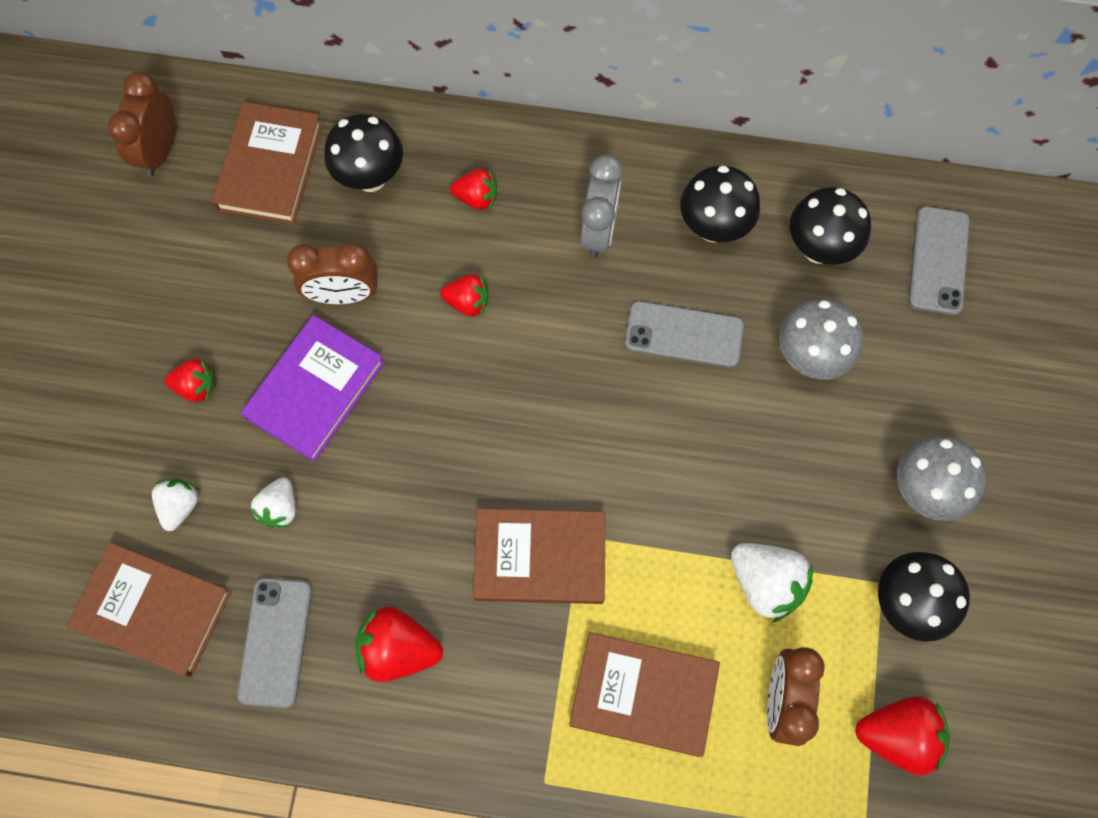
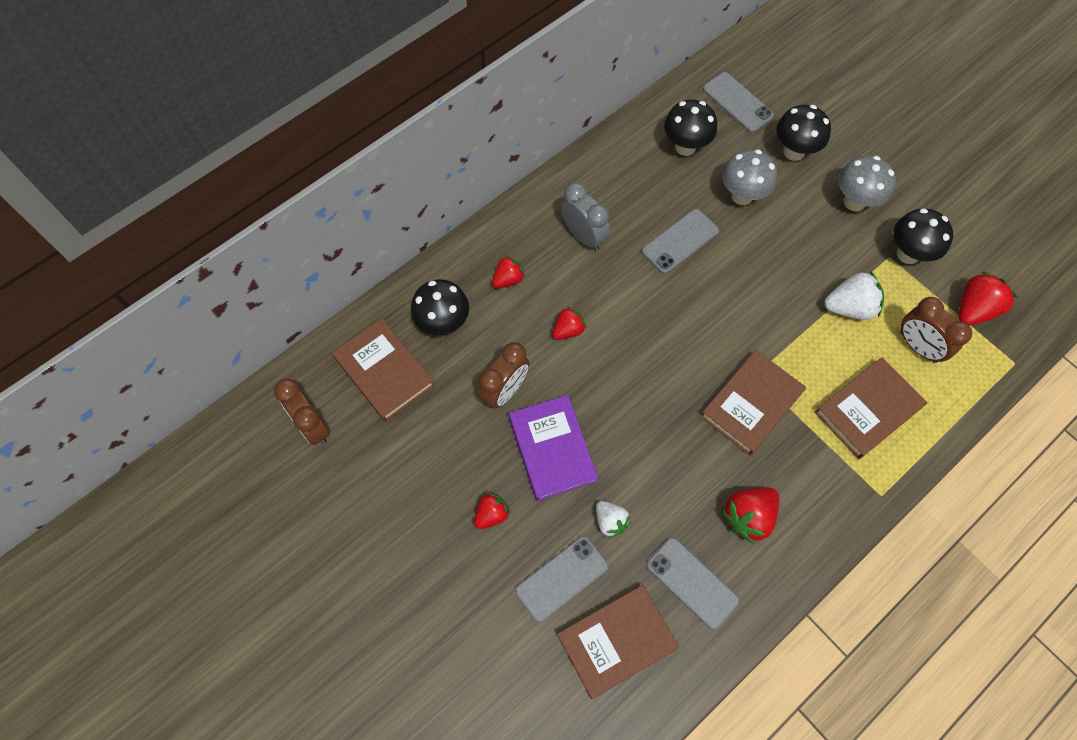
camera: 50 degrees left, 5 degrees down
white strawberry [152,479,199,531] -> grey phone [515,536,609,622]
black mushroom [680,165,760,243] -> black mushroom moved to [776,105,831,161]

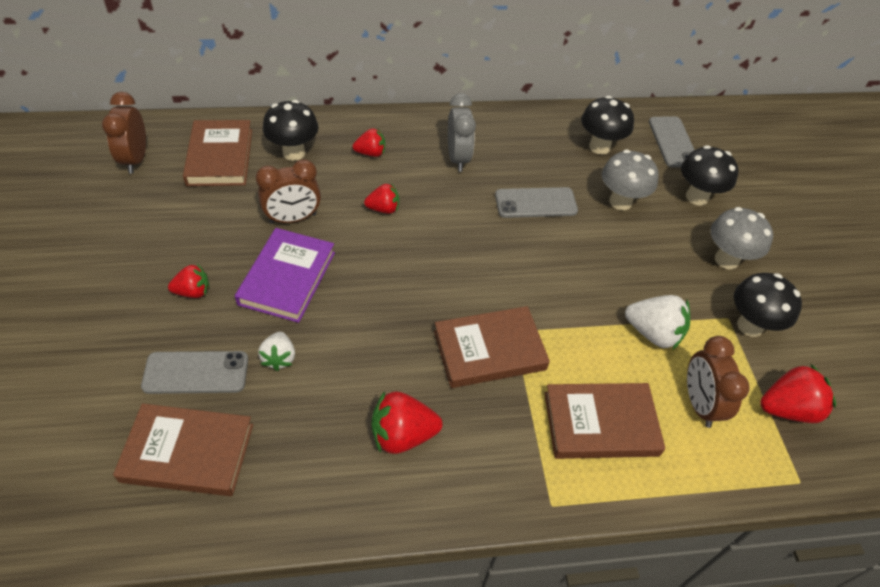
camera: 30 degrees right, 15 degrees down
grey phone [647,538,740,629] -> none

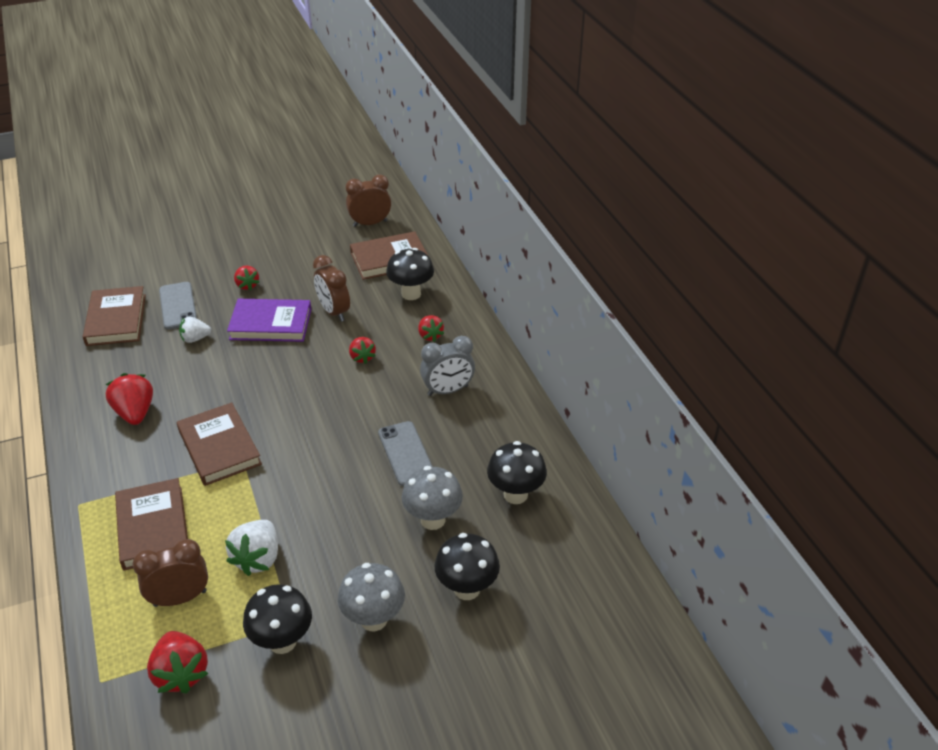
camera: 80 degrees right, 10 degrees down
grey phone [649,117,695,168] -> none

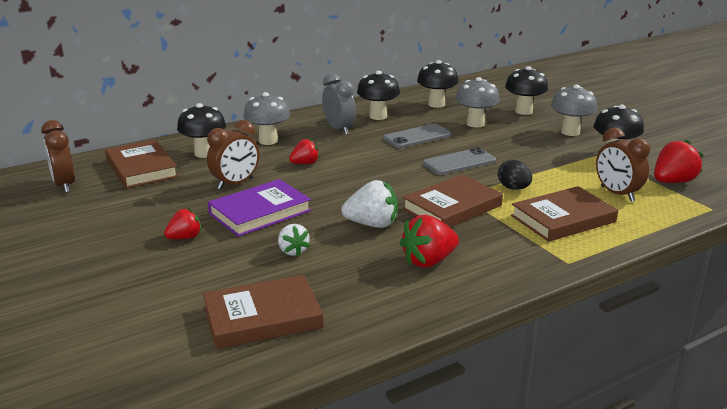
camera: 100 degrees left, 15 degrees down
grey phone [159,282,197,330] -> grey phone moved to [423,147,496,175]
white strawberry [225,520,278,576] -> white strawberry moved to [341,180,398,228]
purple book [227,299,311,342] -> purple book turned 60 degrees clockwise [208,179,311,237]
red strawberry [418,315,444,342] -> grey mushroom [243,92,290,145]
none -> black mushroom [357,71,400,120]
none -> black egg [498,160,532,190]

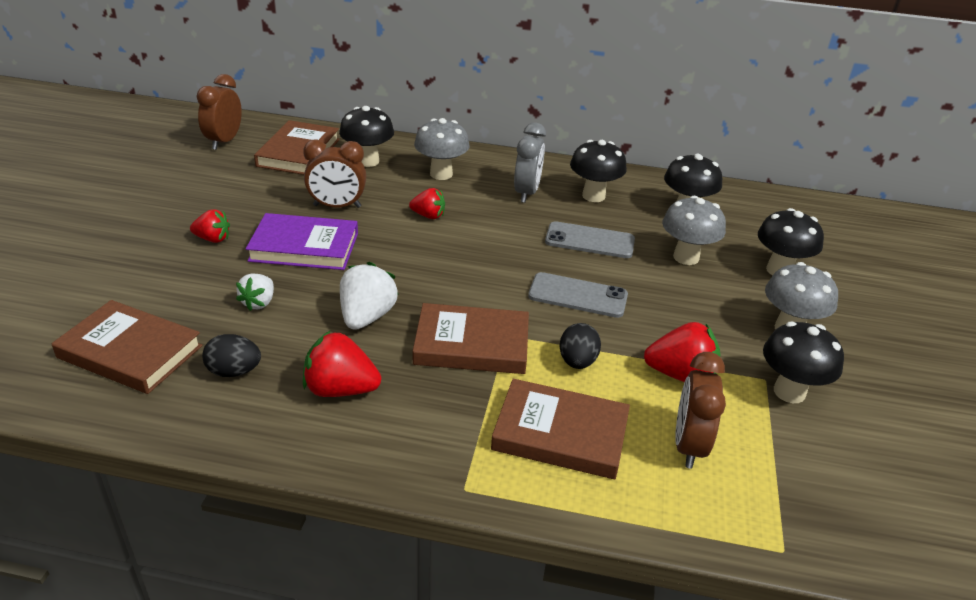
camera: 40 degrees right, 10 degrees up
white strawberry [341,180,398,228] -> white strawberry turned 120 degrees counterclockwise [340,262,398,330]
red strawberry [654,139,703,183] -> red strawberry moved to [644,322,720,382]
none -> black egg [202,334,261,377]

